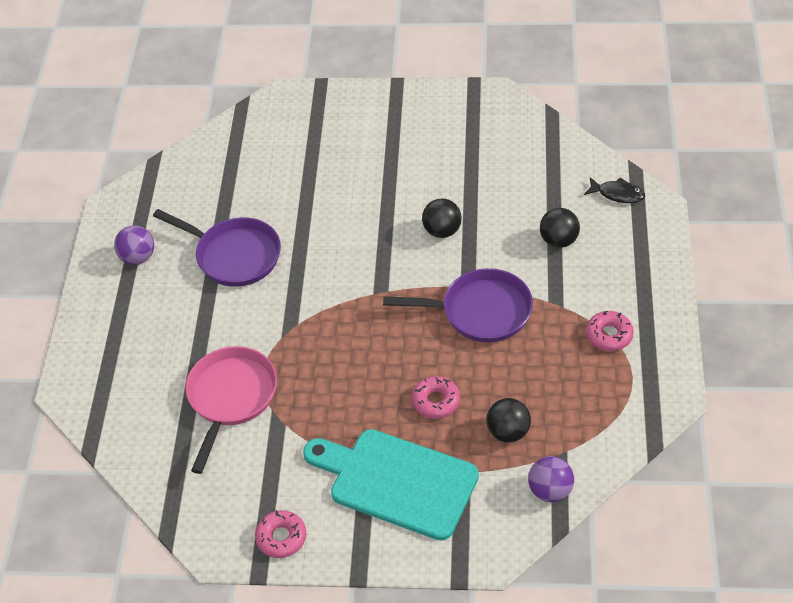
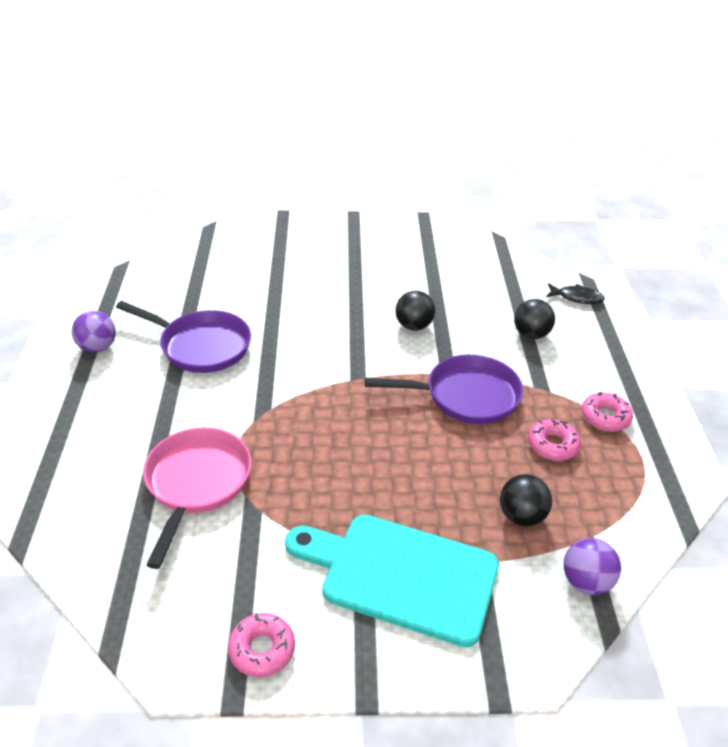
camera: 10 degrees left, 10 degrees down
pink donut [412,376,460,419] -> pink donut moved to [528,419,581,461]

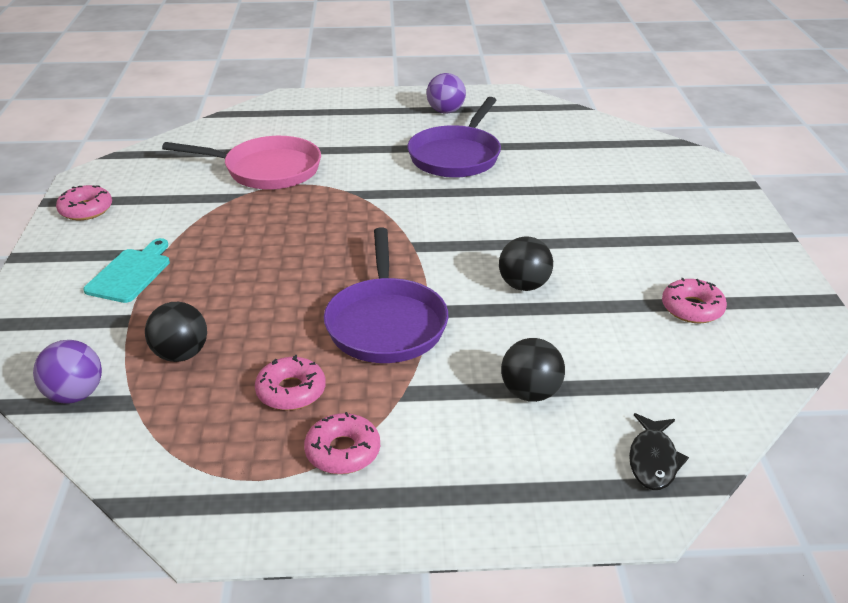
camera: 90 degrees right, 5 degrees down
turquoise cutting board [285,515,499,647] -> turquoise cutting board [83,238,170,303], size x0.51
none -> pink donut [662,278,727,323]

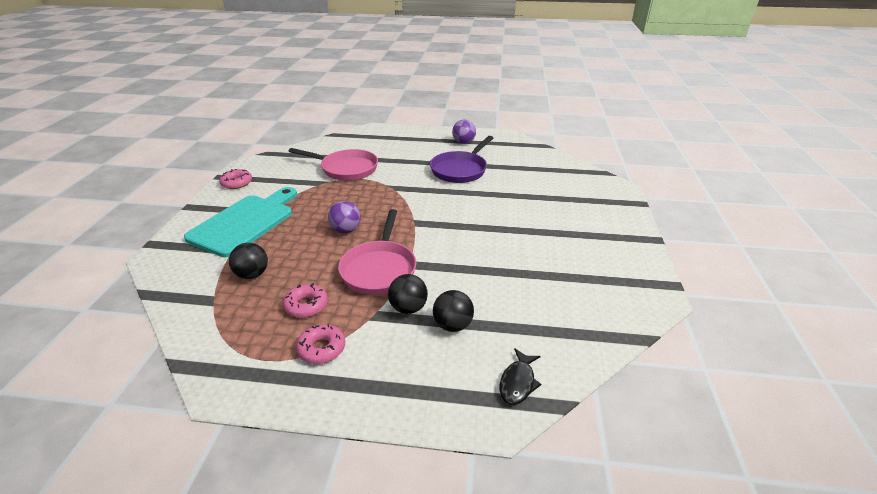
camera: 10 degrees right, 0 degrees up
purple ball [33,340,102,404] -> purple ball moved to [328,201,361,233]
turquoise cutting board [83,238,170,303] -> turquoise cutting board [184,187,297,257], size x1.94
purple pan [324,227,448,363] -> pink pan [338,209,417,295]
black ball [499,236,553,291] -> black ball moved to [388,274,428,314]
pink donut [662,278,727,323] -> none

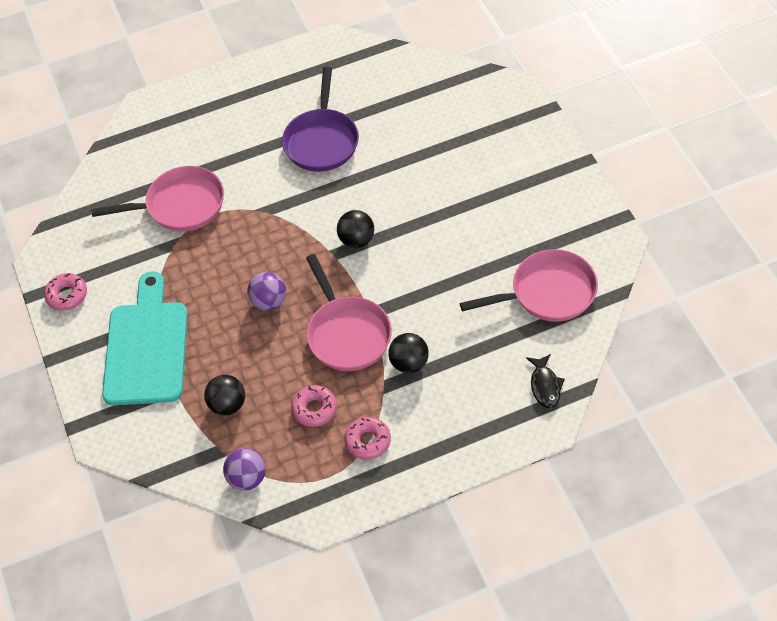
camera: 25 degrees left, 20 degrees up
black ball [433,290,474,332] -> black ball moved to [337,210,374,248]
purple ball [452,120,476,144] -> purple ball moved to [223,448,266,491]
none -> pink pan [460,249,598,322]

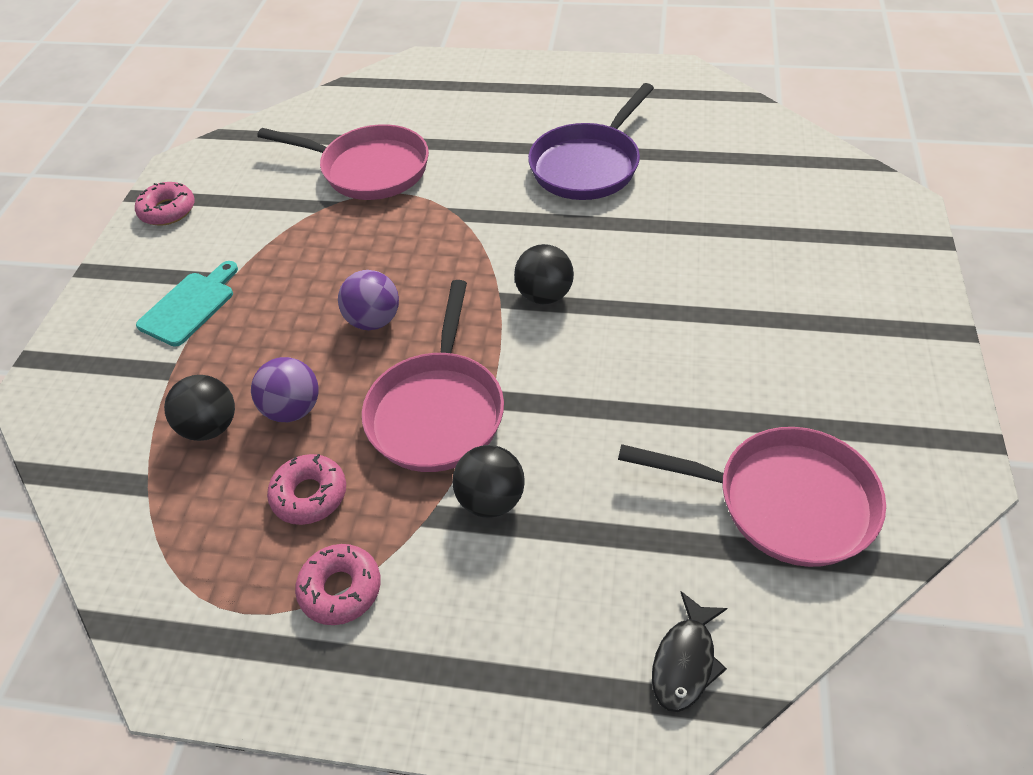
camera: 30 degrees right, 5 degrees down
turquoise cutting board [102,271,188,405] -> turquoise cutting board [136,261,238,347], size x0.51
purple ball [223,448,266,491] -> purple ball moved to [251,357,319,422]

